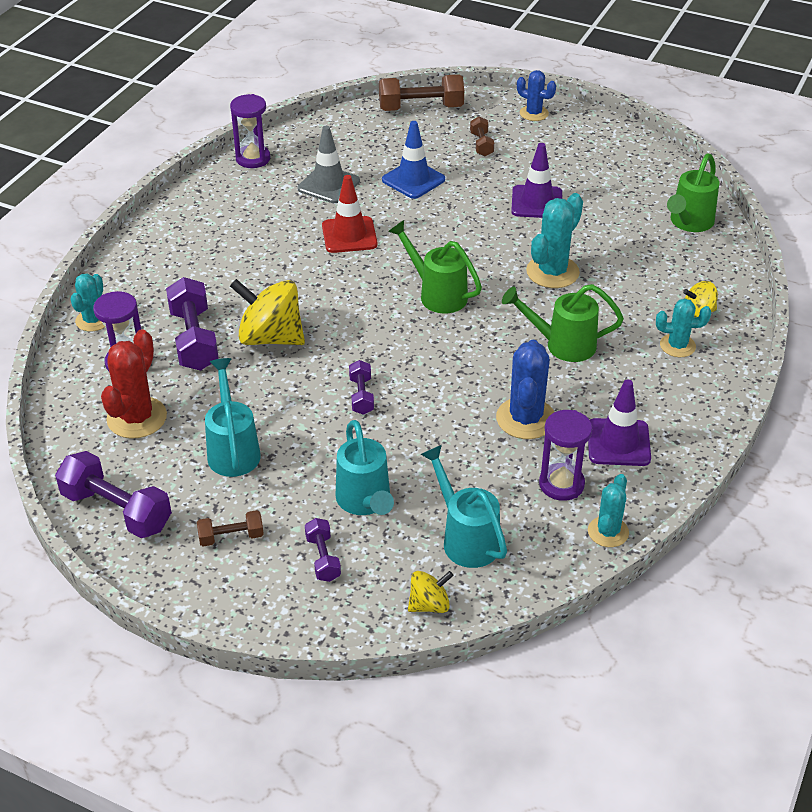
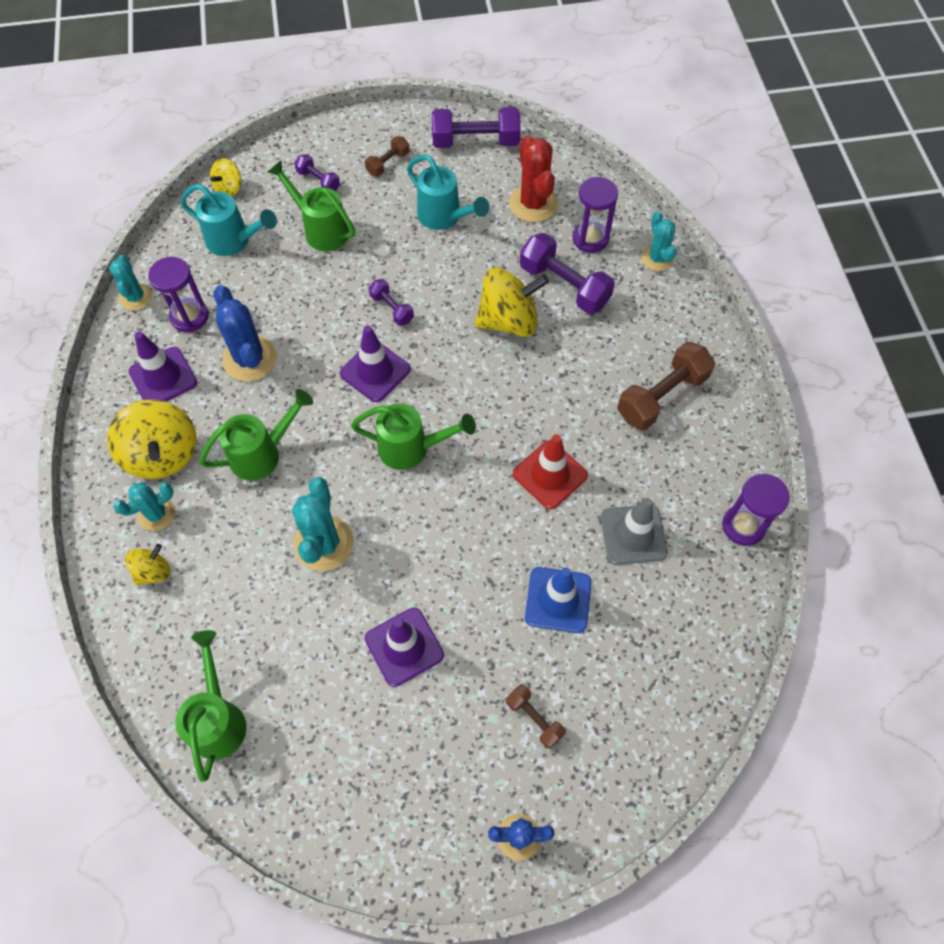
camera: 145 degrees right, 20 degrees up
turquoise watering can [335,420,394,515] -> green watering can [268,161,355,252]
brown dumbbell [379,74,464,111] -> brown dumbbell moved to [617,341,715,430]
none -> yellow spinning top [107,399,197,479]
none -> purple traffic cone [340,325,411,402]

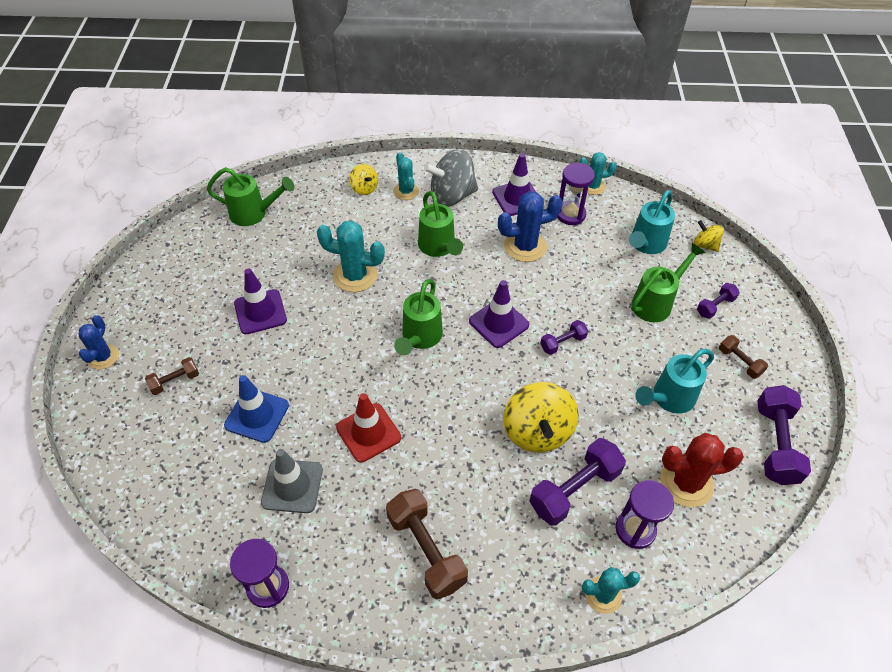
camera: 100 degrees right, 10 degrees down
yellow spinning top [107,399,197,479] -> grey spinning top [424,149,478,207]

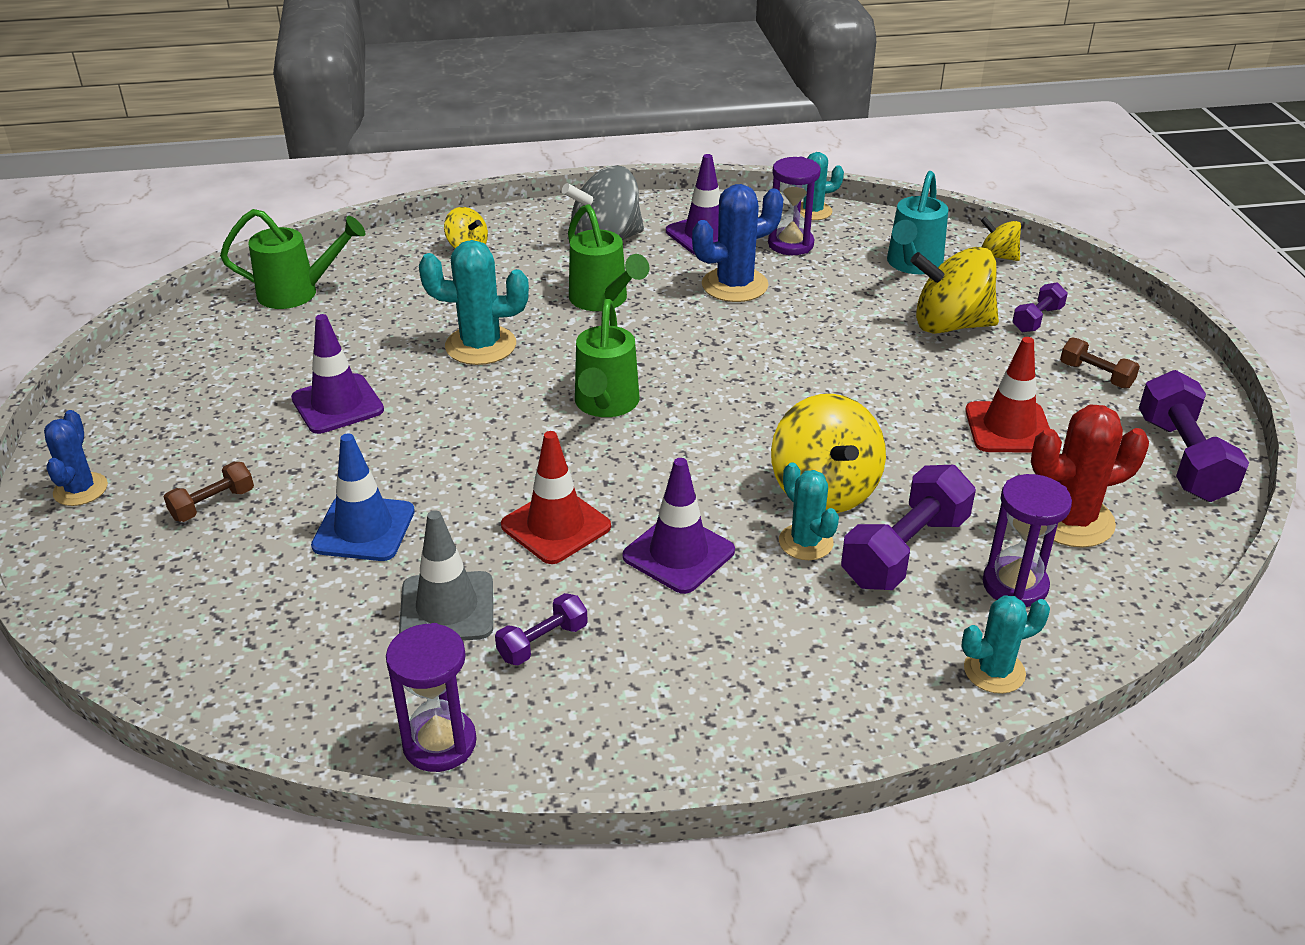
camera: 10 degrees left, 15 degrees down
brown dumbbell [386,489,468,600] -> none
turquoise cactus [393,152,419,200] -> turquoise cactus moved to [779,462,839,560]
purple traffic cone [469,280,529,348] -> purple traffic cone moved to [622,458,735,594]
purple dumbbell [540,320,588,355] -> purple dumbbell moved to [495,593,588,665]
green watering can [631,243,706,322] -> yellow spinning top [910,247,999,334]
turquoise watering can [635,349,714,414] -> red traffic cone [965,337,1050,453]

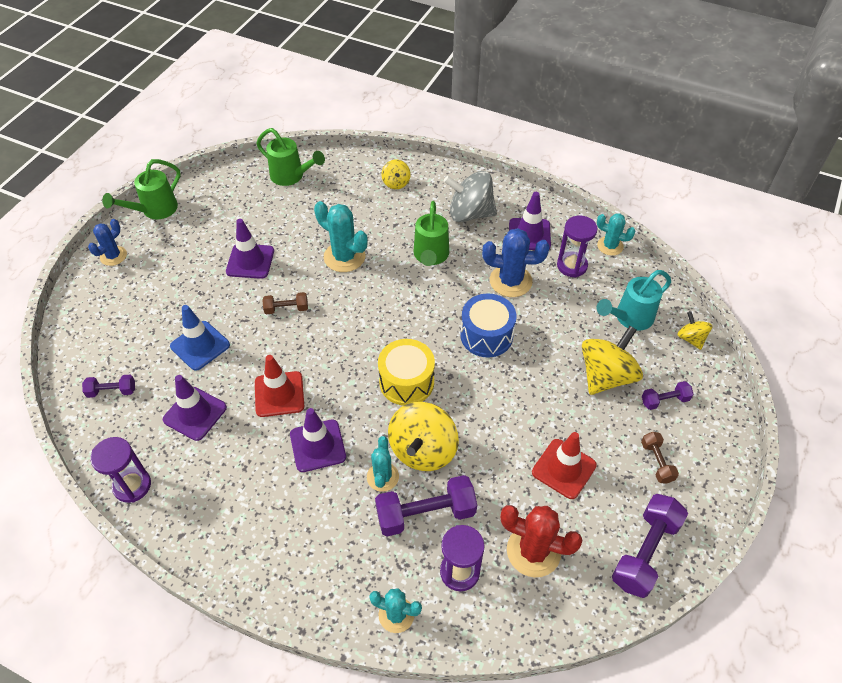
camera: 35 degrees right, 15 degrees up
brown dumbbell [164,462,254,522] -> brown dumbbell moved to [262,292,308,314]
grey traffic cone [399,510,493,641] -> purple traffic cone [163,375,227,441]
purple dumbbell [495,593,588,665] -> purple dumbbell moved to [82,375,135,398]
green watering can [575,299,639,417] -> green watering can moved to [102,159,181,220]
yellow spinning top [910,247,999,334] -> yellow spinning top turned 90 degrees clockwise [582,326,643,395]
none -> yellow drum [378,339,435,406]
none -> blue drum [460,294,516,357]

